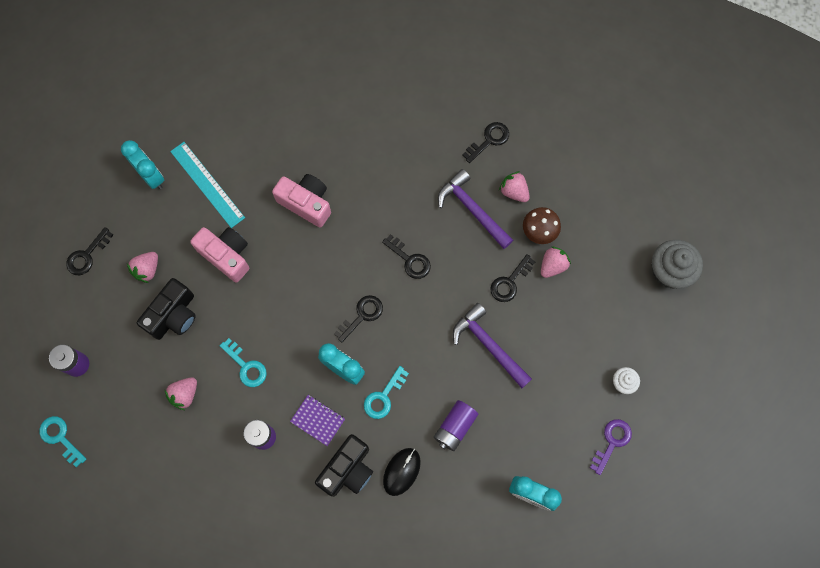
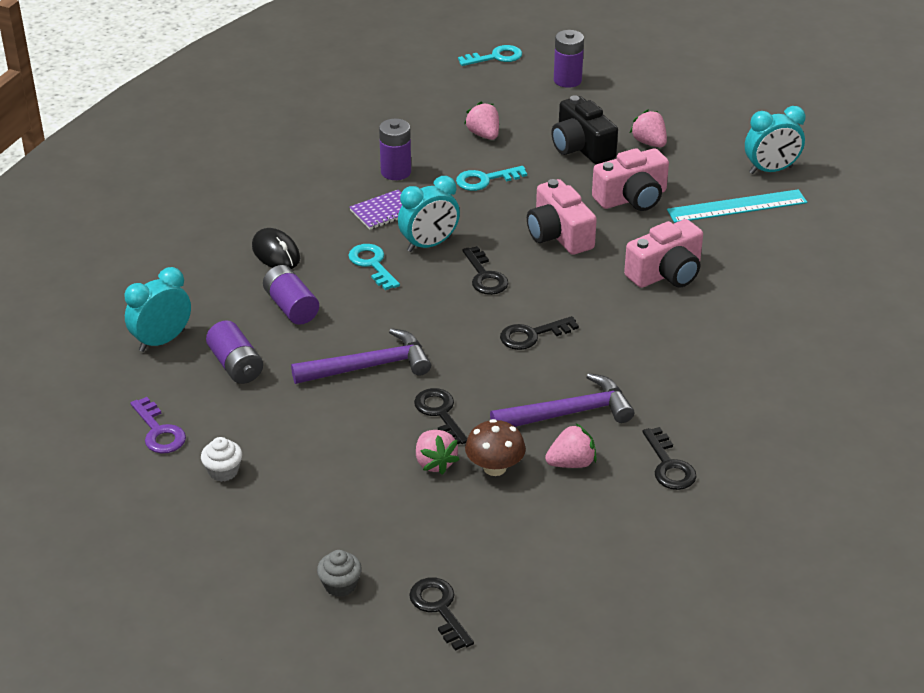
camera: 115 degrees right, 35 degrees down
black key [66,227,113,275] -> black key moved to [409,578,474,651]
black camera [315,434,373,497] -> none
grey cupcake [652,240,703,289] -> grey cupcake [317,550,362,597], size x0.53
none -> purple battery [206,320,263,384]
none -> pink camera [527,179,597,255]

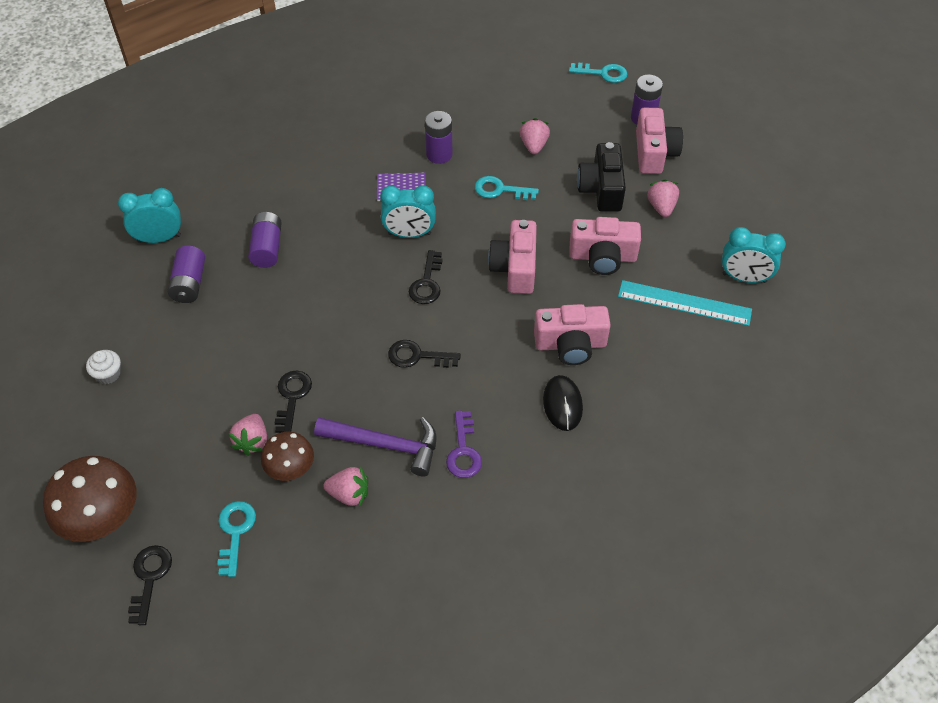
camera: 30 degrees right, 15 degrees up
purple key [130,397,186,454] -> purple key moved to [446,411,482,478]
black mouse [252,228,300,269] -> black mouse moved to [543,375,583,431]
purple hammer [291,328,431,384] -> none
grey cupcake [317,550,362,597] -> brown mushroom [43,456,137,542]
turquoise key [348,244,400,290] -> turquoise key moved to [217,501,256,577]
black key [642,427,697,490] -> none
none -> pink camera [636,108,683,174]

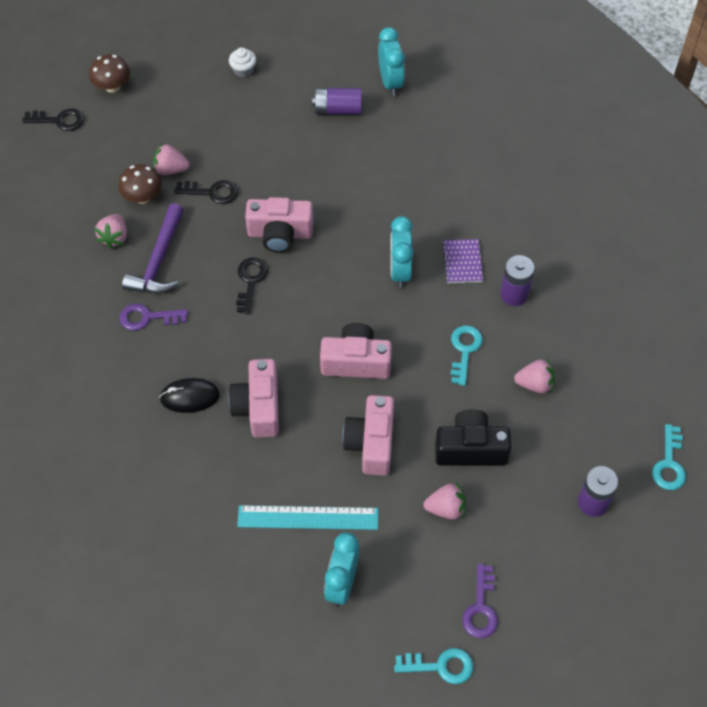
camera: 90 degrees right, 5 degrees up
brown mushroom [43,456,137,542] -> brown mushroom [89,54,130,93], size x0.61
turquoise key [217,501,256,577] -> turquoise key moved to [394,648,473,684]
purple battery [248,212,282,268] -> none
black key [409,250,443,304] -> none
turquoise ruler [618,280,752,326] -> turquoise ruler turned 75 degrees clockwise [237,505,378,530]
pink camera [636,108,683,174] -> pink camera moved to [245,197,313,253]
none -> purple key [462,564,498,638]

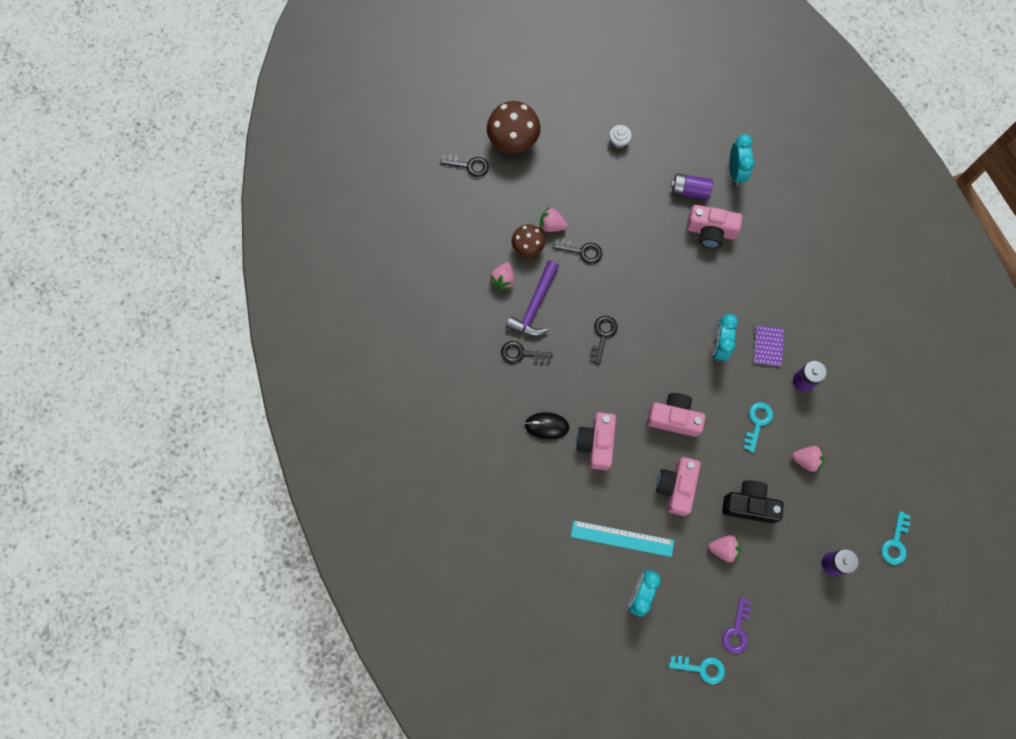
camera: 10 degrees right, 15 degrees up
brown mushroom [89,54,130,93] -> brown mushroom [487,101,541,153], size x1.64
purple key [119,304,188,331] -> black key [501,341,553,364]
pink camera [245,197,313,253] -> pink camera moved to [686,205,743,248]

